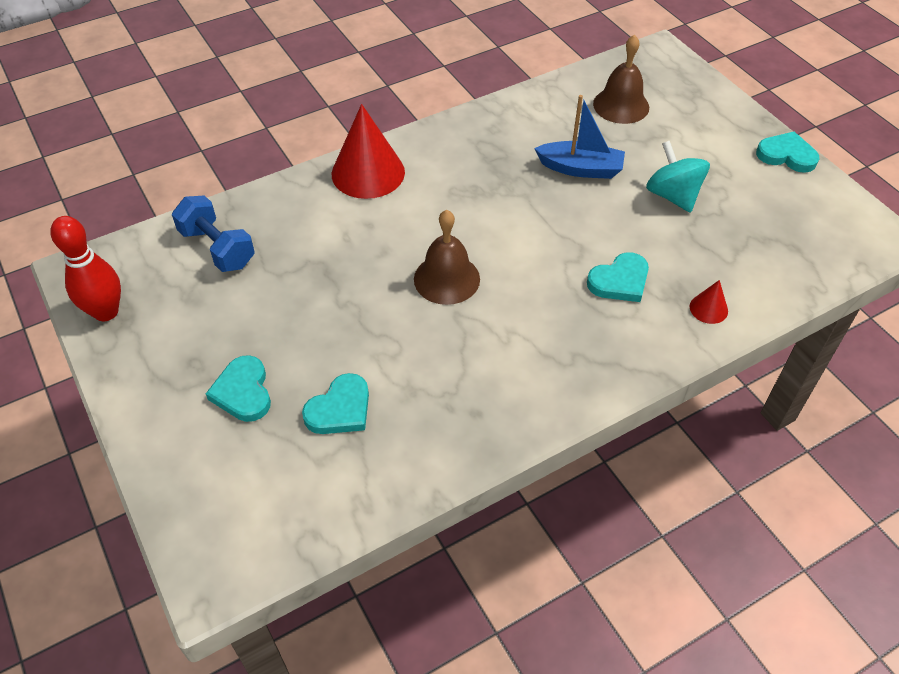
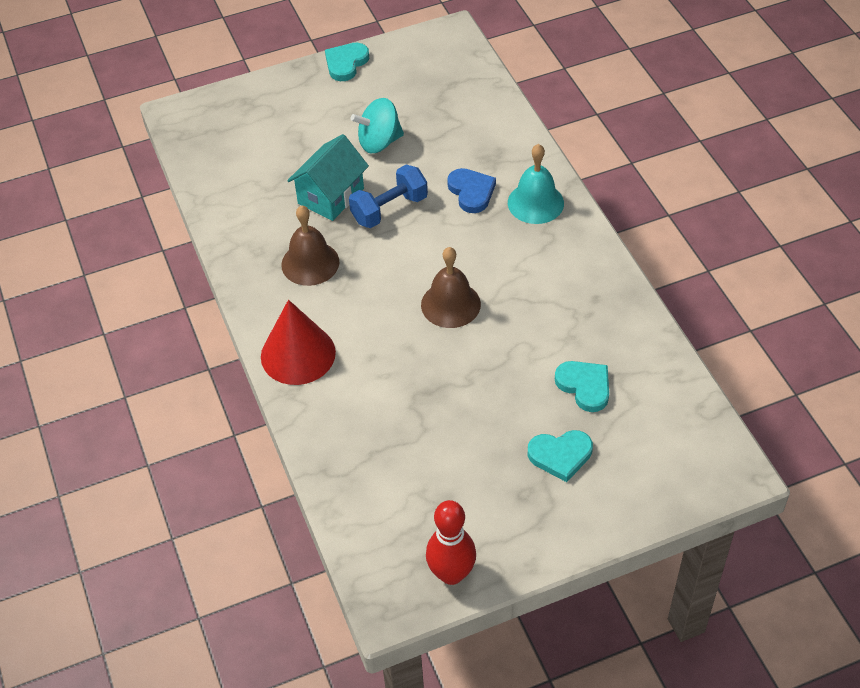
camera: 80 degrees left, 0 degrees up
blue dumbbell [172,196,255,272] -> blue dumbbell moved to [349,165,428,228]
blue boat [534,95,625,179] -> turquoise house [287,134,369,221]
turquoise heart [587,252,649,302] -> blue heart [447,168,496,213]
brown bell [593,35,649,124] -> brown bell moved to [281,205,339,286]
red cone [690,280,728,324] -> none
none -> turquoise bell [508,144,564,224]

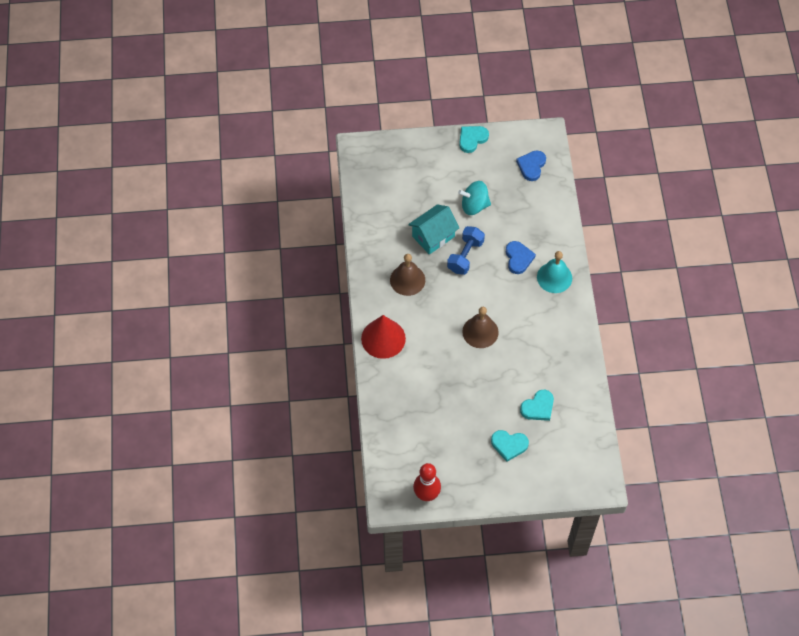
camera: 15 degrees right, 10 degrees up
blue dumbbell [349,165,428,228] -> blue dumbbell turned 45 degrees counterclockwise [447,226,485,275]
turquoise heart [555,361,609,412] -> turquoise heart turned 75 degrees clockwise [520,390,554,421]
none -> blue heart [516,150,546,181]

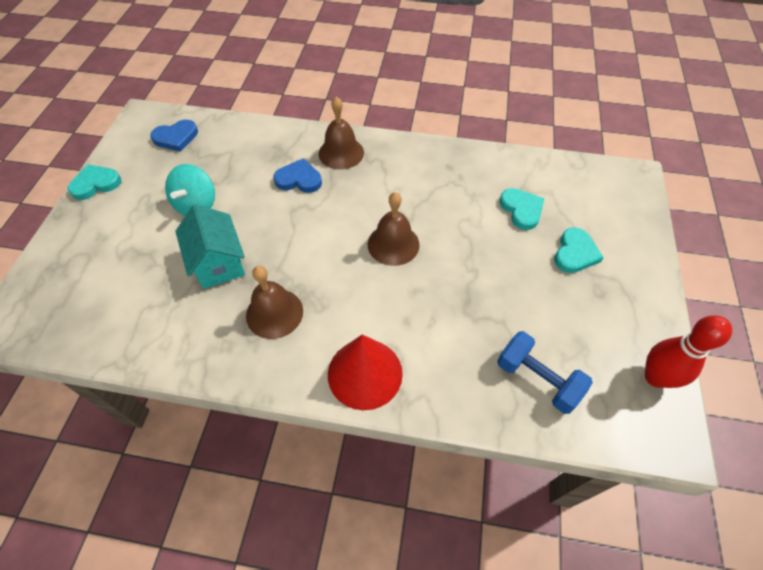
camera: 75 degrees left, 5 degrees down
blue dumbbell [447,226,485,275] -> blue dumbbell moved to [497,331,593,414]
turquoise heart [459,126,489,153] -> turquoise heart turned 90 degrees clockwise [68,164,121,200]
blue heart [516,150,546,181] -> blue heart turned 60 degrees counterclockwise [150,120,198,152]
turquoise bell [537,251,572,293] -> brown bell [319,97,364,169]

